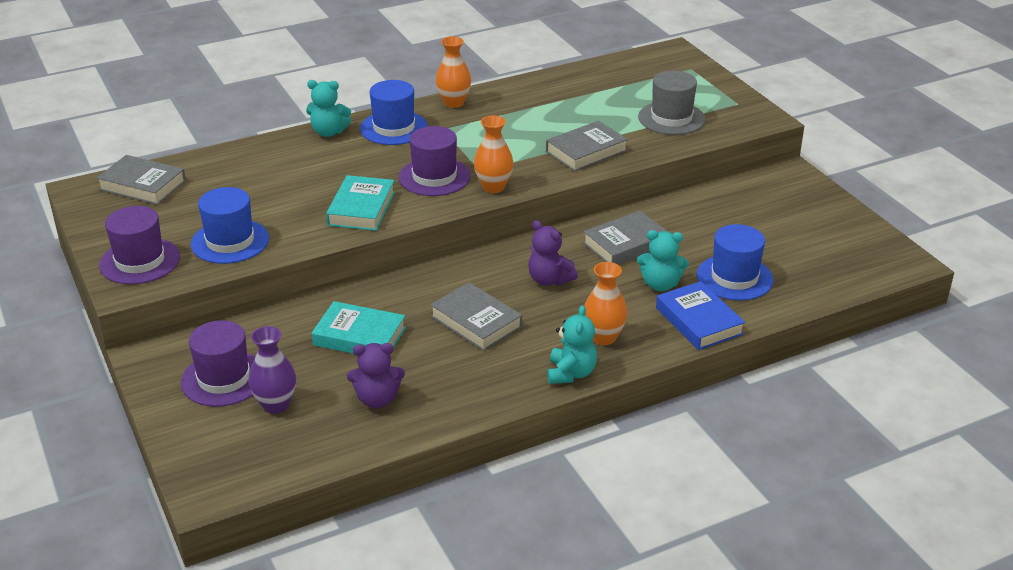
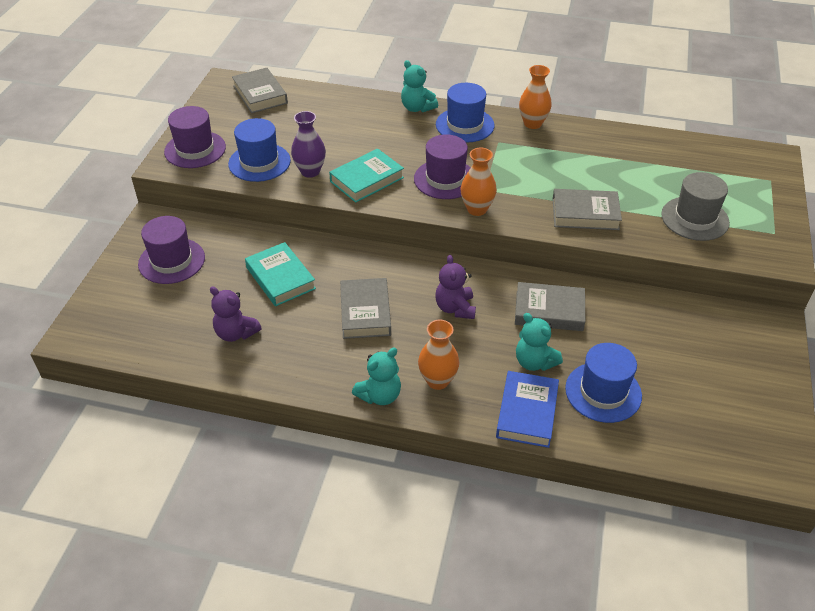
camera: 40 degrees right, 10 degrees up
purple vase [248,326,296,414] -> purple vase moved to [291,111,326,178]

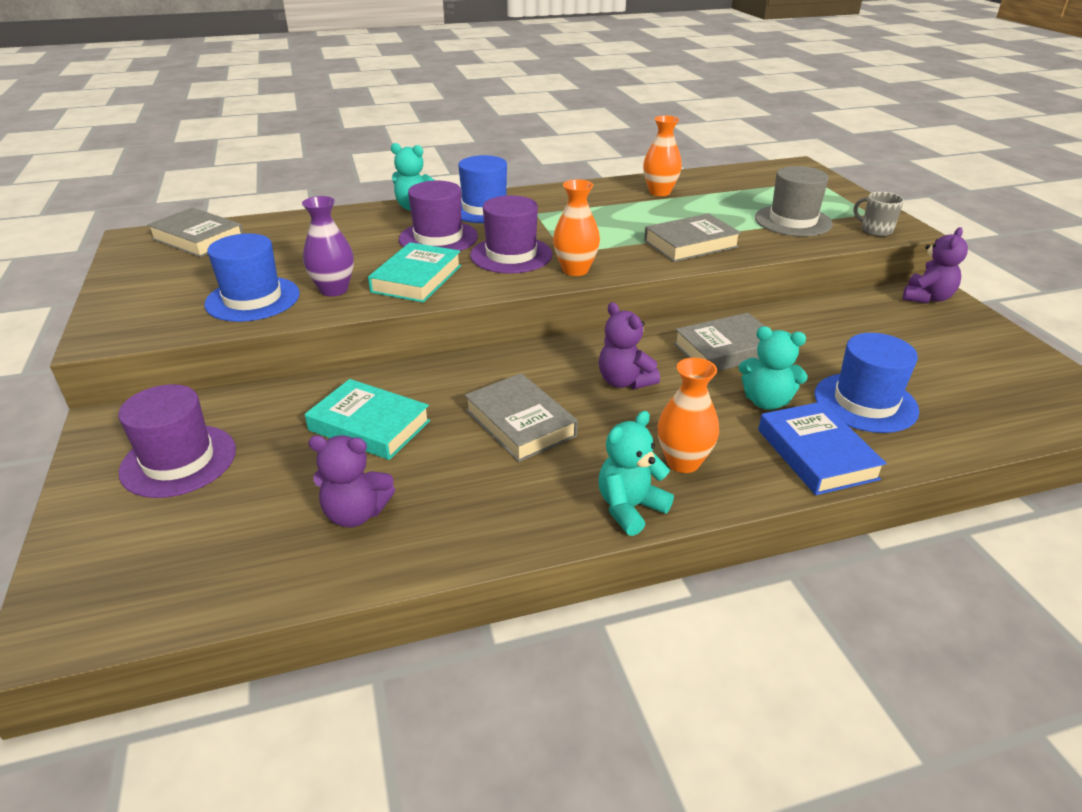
camera: 30 degrees left, 10 degrees down
purple hat [164,106,226,168] -> purple hat moved to [399,181,478,251]
turquoise teddy bear [352,348,401,405] -> turquoise teddy bear turned 150 degrees counterclockwise [598,411,674,536]
orange vase [519,65,552,129] -> orange vase moved to [643,116,682,196]
none -> grey mug [854,192,904,237]
none -> purple teddy bear [903,227,968,304]

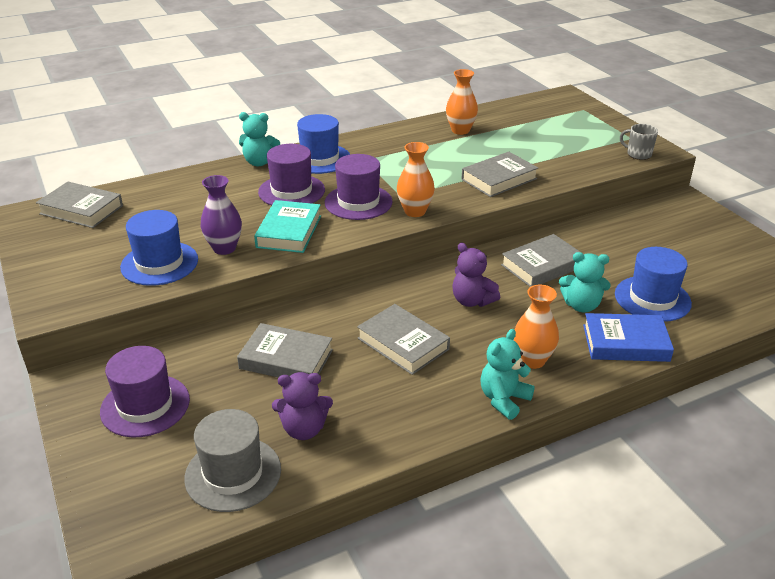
camera: 10 degrees left, 0 degrees up
turquoise book [305,379,430,460] -> grey book [237,323,333,378]
grey hat [755,166,833,236] -> grey hat moved to [184,409,281,512]
blue book [758,402,887,495] -> blue book turned 60 degrees counterclockwise [583,313,674,362]
purple teddy bear [903,227,968,304] -> none

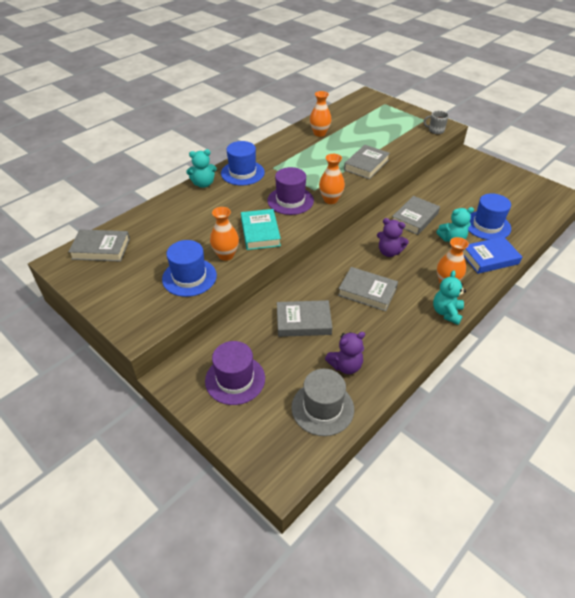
camera: 20 degrees left, 10 degrees up
purple vase [201,175,242,255] -> orange vase [210,207,239,261]
purple hat [258,144,325,205] -> none

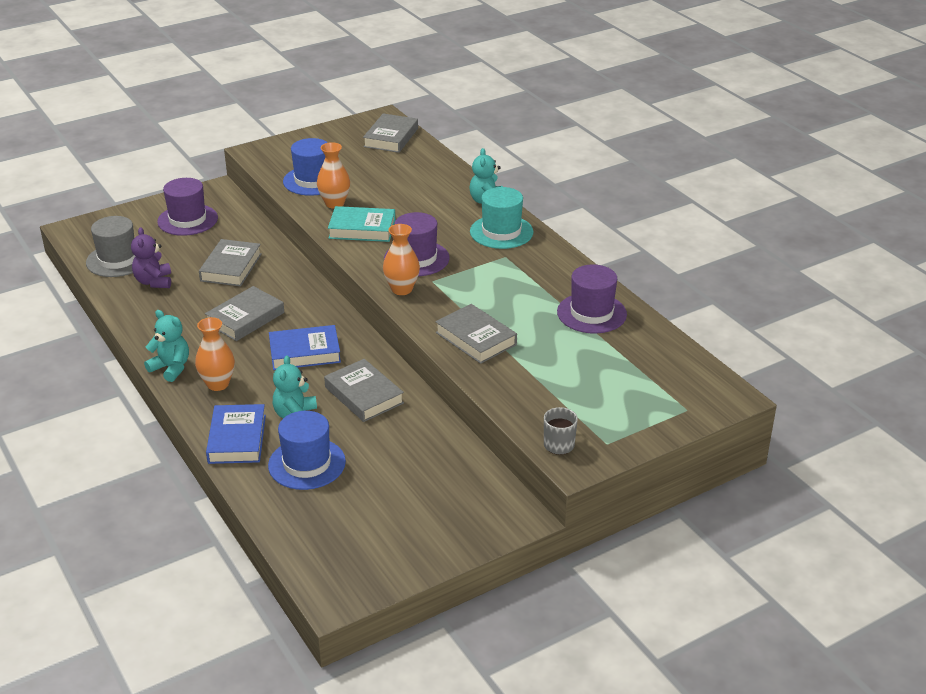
camera: 105 degrees right, 10 degrees down
blue hat [221,141,265,185] -> turquoise hat [470,187,533,249]
orange vase [310,91,331,137] -> purple hat [557,264,627,333]
purple teddy bear [377,218,409,257] -> blue book [269,325,341,370]

